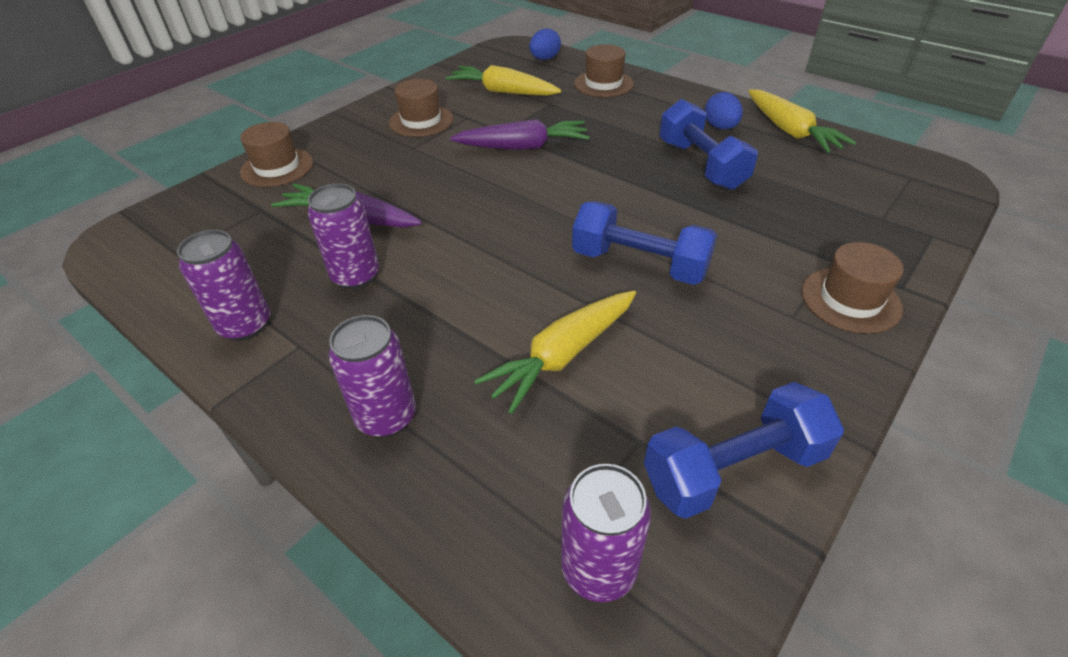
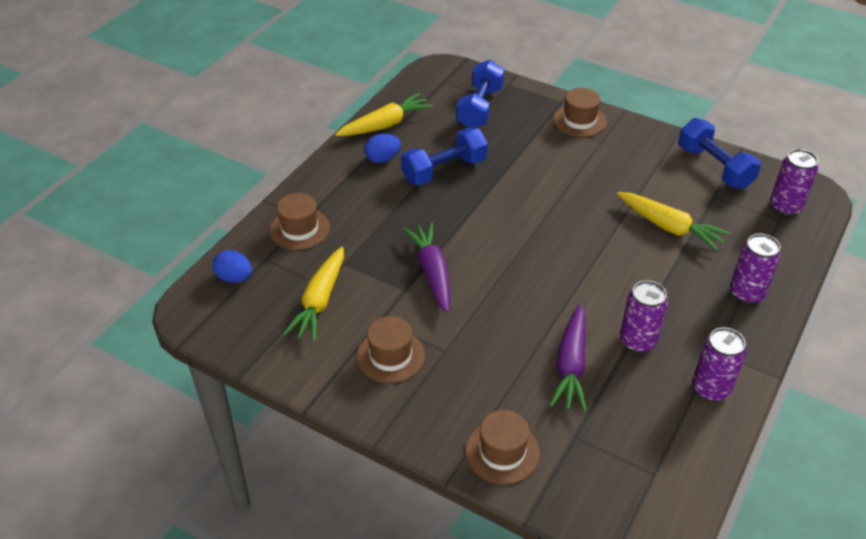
camera: 100 degrees left, 0 degrees up
blue dumbbell [572,201,717,285] -> blue dumbbell moved to [456,60,504,128]

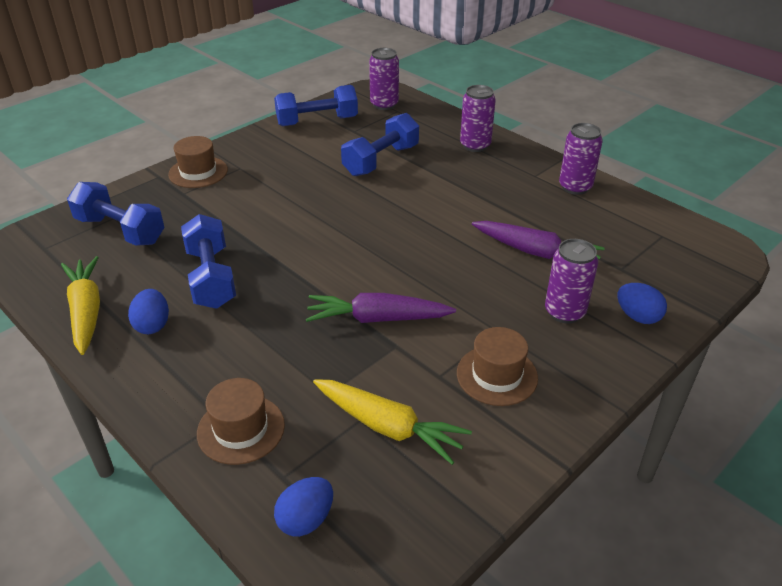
camera: 75 degrees left, 5 degrees down
brown hat [465,410,540,484] -> blue egg [617,283,667,324]
yellow carrot [617,192,730,251] -> blue dumbbell [341,113,419,176]
purple can [620,280,668,353] -> purple can moved to [545,239,598,323]

